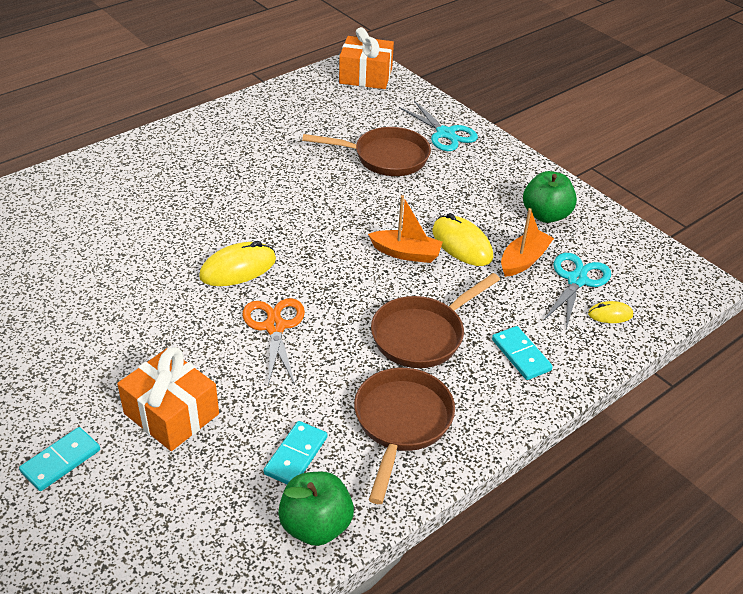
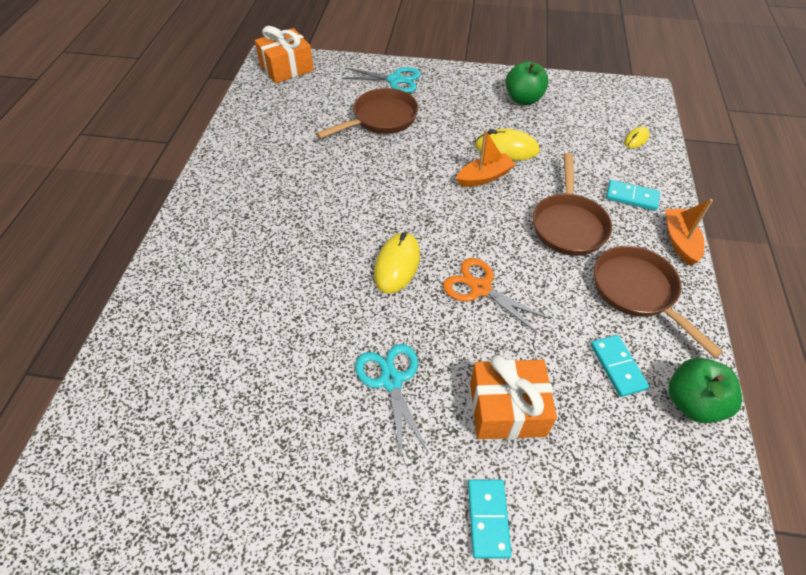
camera: 40 degrees left, 10 degrees up
orange boat [501,208,554,277] -> orange boat moved to [665,199,713,265]
turquoise scissors [543,253,611,330] -> turquoise scissors moved to [355,344,429,458]

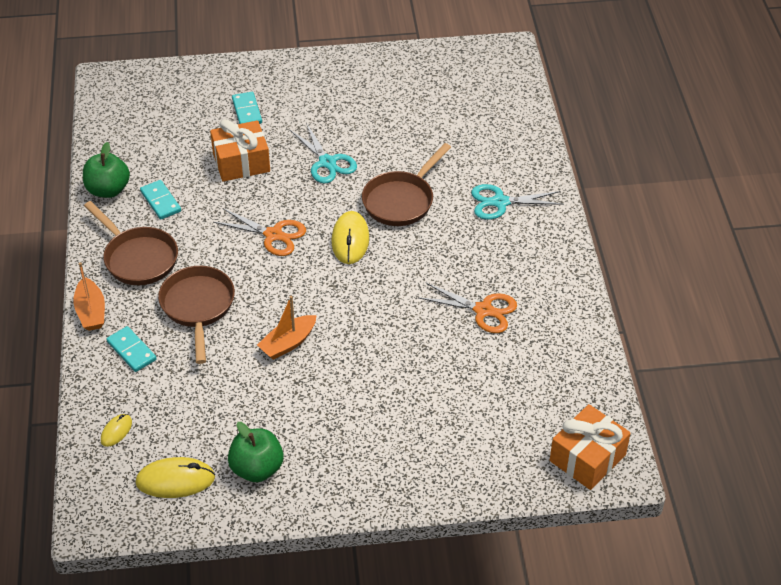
camera: 165 degrees right, 5 degrees down
brown pan [316,88,419,139] -> brown pan moved to [362,143,451,226]
turquoise scissors [342,67,421,93] -> turquoise scissors moved to [471,184,564,220]
yellow mouse [475,129,540,161] -> yellow mouse moved to [135,457,215,498]
turquoise domino [606,180,660,211] -> turquoise domino turned 45 degrees clockwise [106,326,157,372]
none -> orange scissors [418,283,517,333]

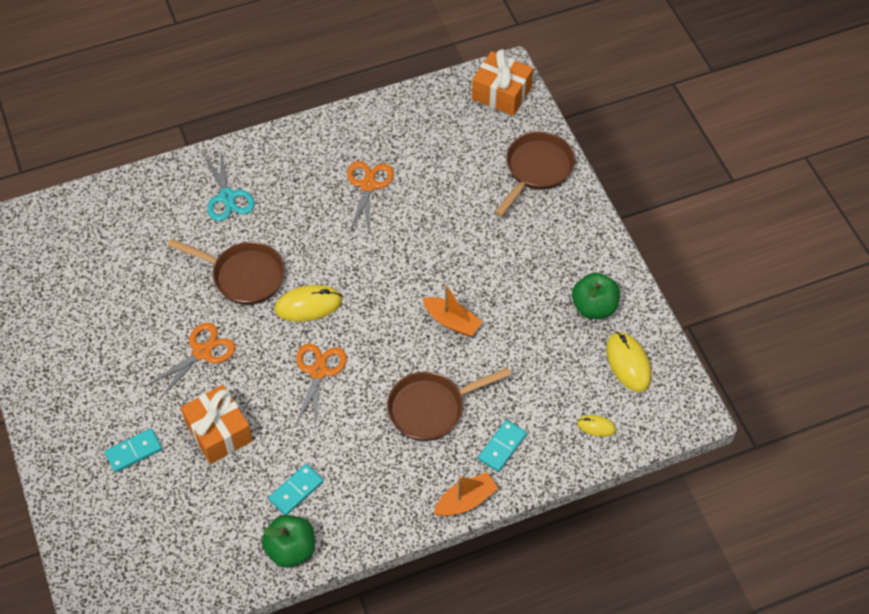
camera: 105 degrees left, 10 degrees up
brown pan [84,201,178,285] -> brown pan moved to [495,132,575,217]
turquoise scissors [290,123,357,184] -> orange scissors [146,323,236,400]

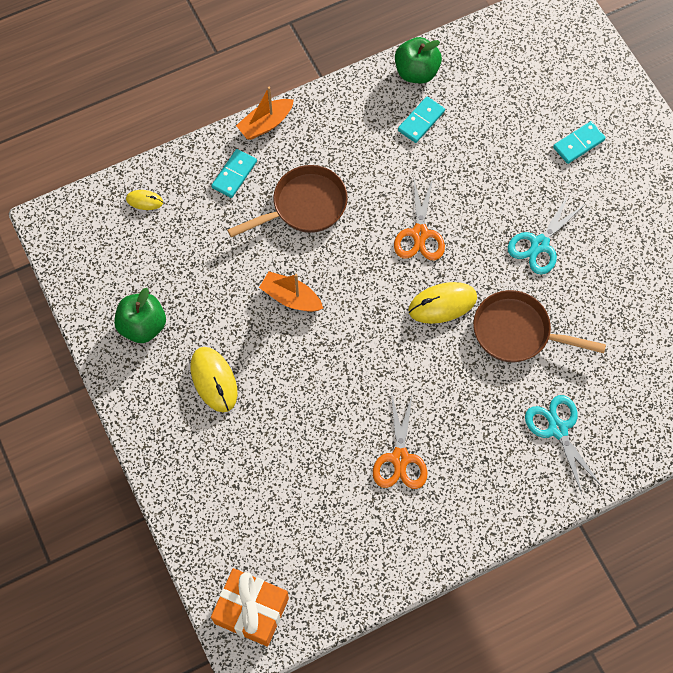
camera: 175 degrees right, 10 degrees up
orange scissors [146,323,236,400] -> turquoise scissors [508,194,584,274]
orange gift [181,385,253,464] -> none
brown pan [495,132,575,217] -> none
yellow mouse [606,332,652,392] -> yellow mouse moved to [191,347,237,412]

